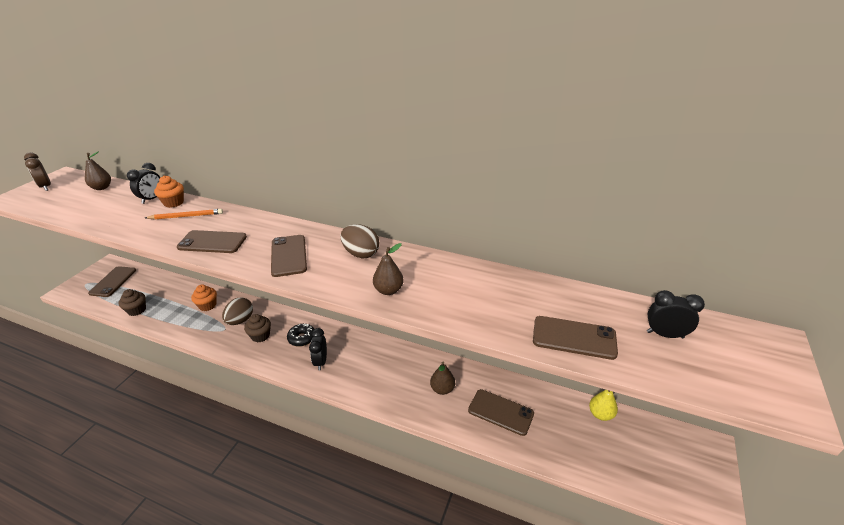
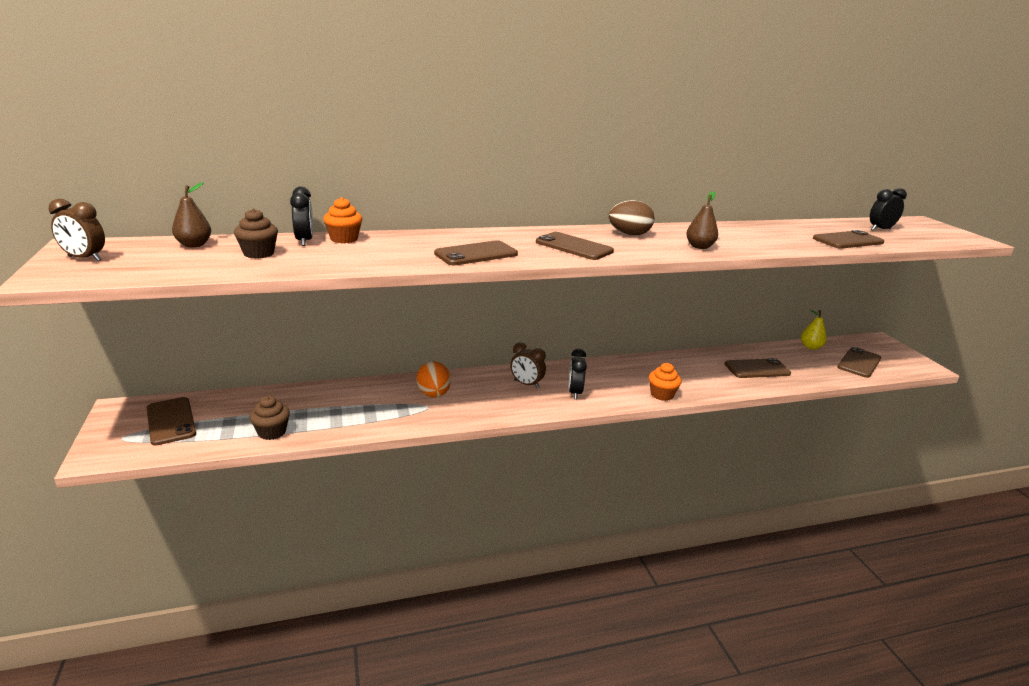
camera: 40 degrees left, 10 degrees down
orange pencil [145,209,223,220] -> none
orange cupcake [191,284,217,311] -> orange cupcake moved to [649,363,682,401]
brown egg [222,297,253,325] -> orange egg [417,361,451,398]
brown cupcake [244,314,271,342] -> brown cupcake moved to [234,208,278,259]
black donut [287,324,314,347] -> brown clock [510,342,546,389]
black clock [309,328,327,371] -> black clock turned 45 degrees clockwise [569,349,587,400]
brown pear [430,361,455,395] -> none
none -> brown phone [837,347,881,378]

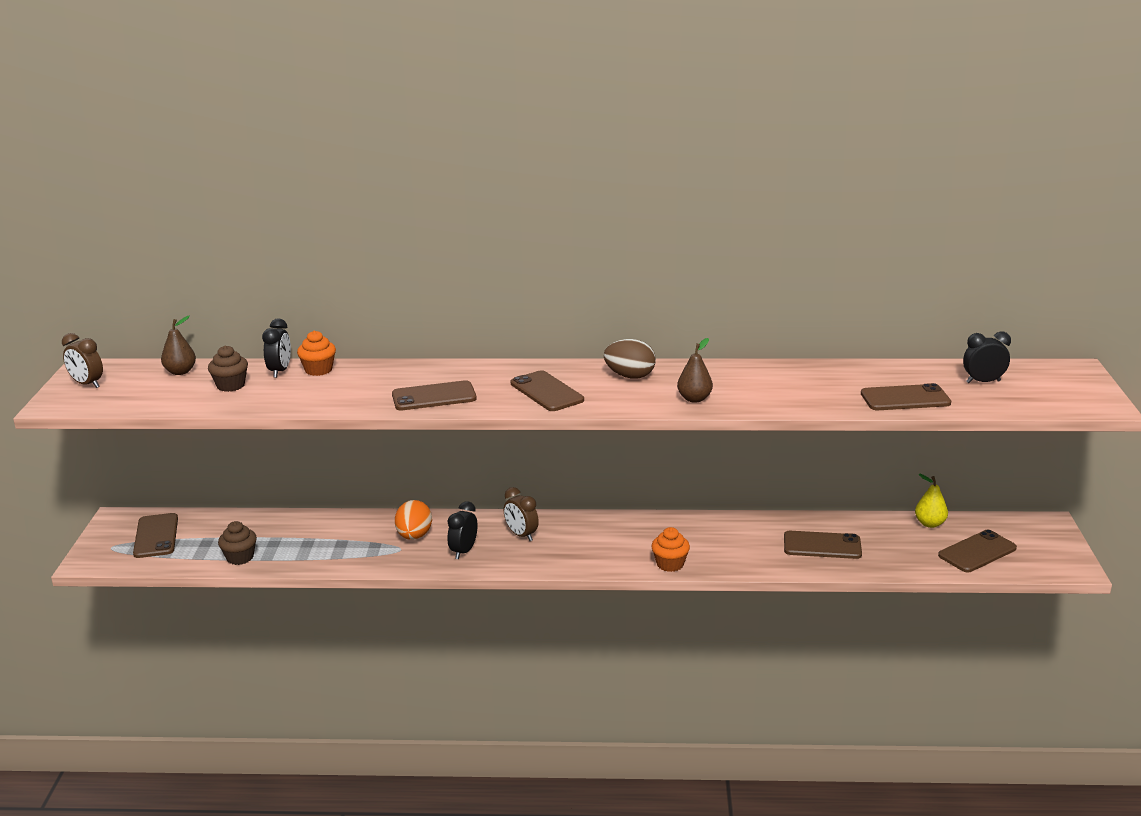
camera: 20 degrees right, 0 degrees up
black clock [569,349,587,400] -> black clock moved to [447,501,478,559]

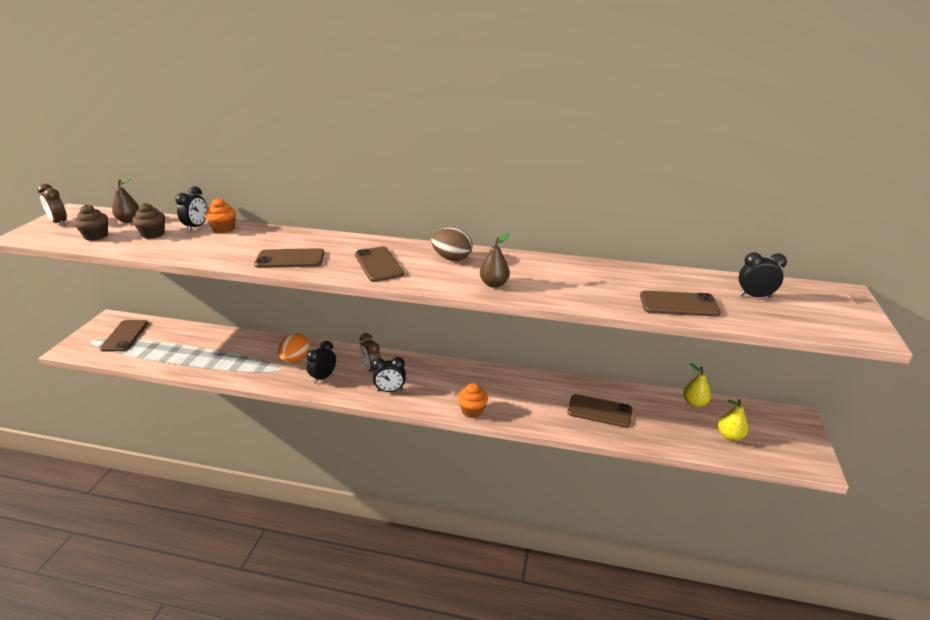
camera: 10 degrees right, 5 degrees up
brown cupcake [218,521,257,565] -> brown cupcake moved to [74,204,108,241]
brown phone [938,530,1017,572] -> yellow pear [718,399,748,441]
none -> black clock [372,357,406,392]

